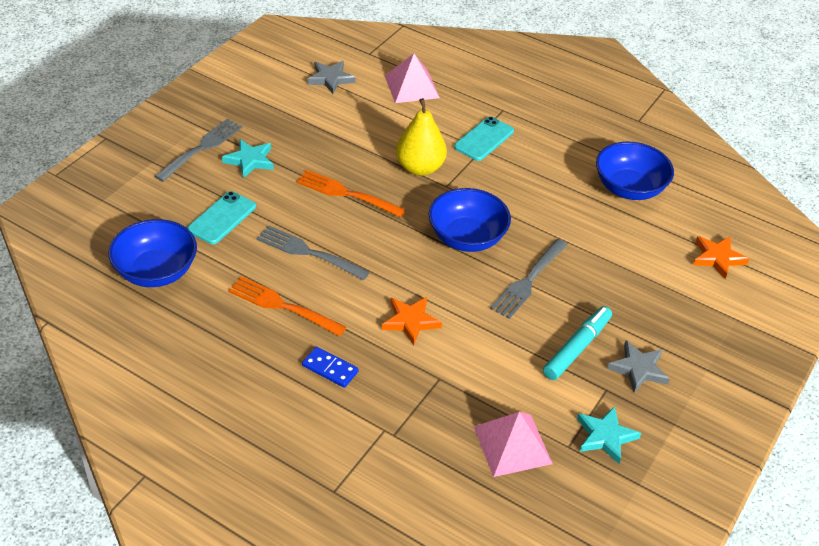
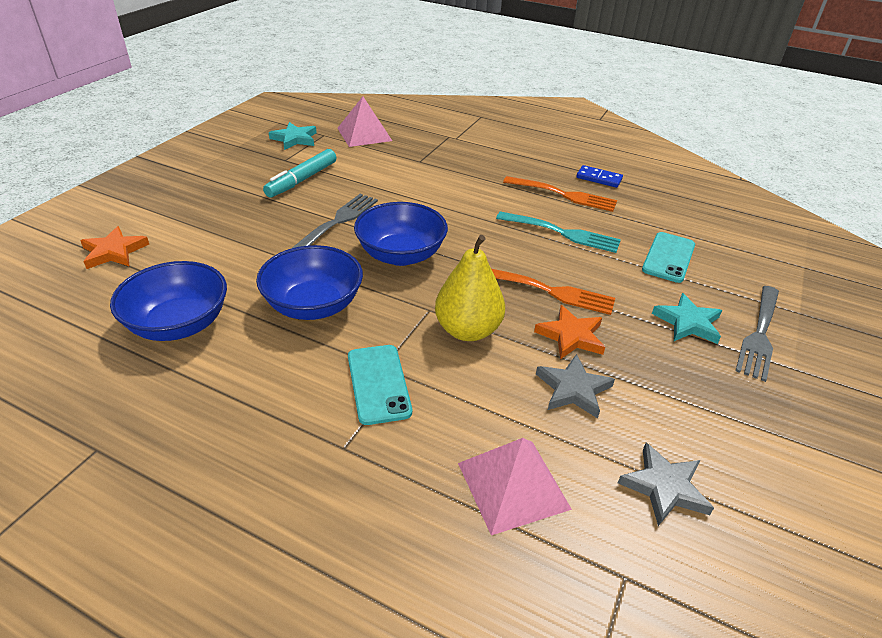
camera: 175 degrees right, 5 degrees down
blue bowl [108,219,197,287] -> blue bowl moved to [256,245,363,320]
grey fork [256,225,370,280] -> turquoise fork [496,211,621,253]
blue domino [302,347,359,388] -> blue domino moved to [576,165,623,188]
orange star [382,297,442,346] -> orange star moved to [534,305,605,359]
turquoise phone [454,116,514,161] -> turquoise phone turned 45 degrees counterclockwise [348,345,412,425]
grey star [607,341,670,393] -> grey star moved to [536,354,615,418]

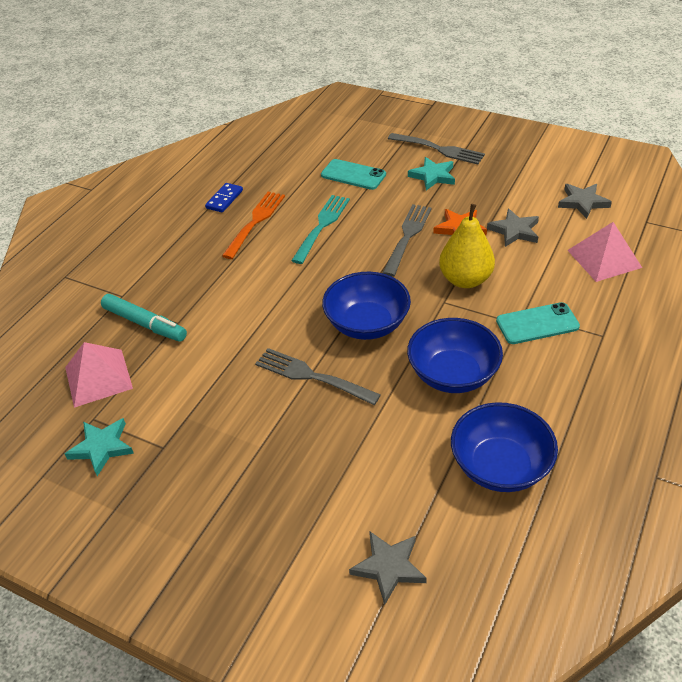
camera: 85 degrees left, 5 degrees up
orange star [80,226,149,269] -> grey star [349,531,427,605]
turquoise marker [263,149,336,198] -> turquoise marker moved to [101,294,187,342]
orange fork [491,269,615,315] -> grey fork [383,204,432,276]

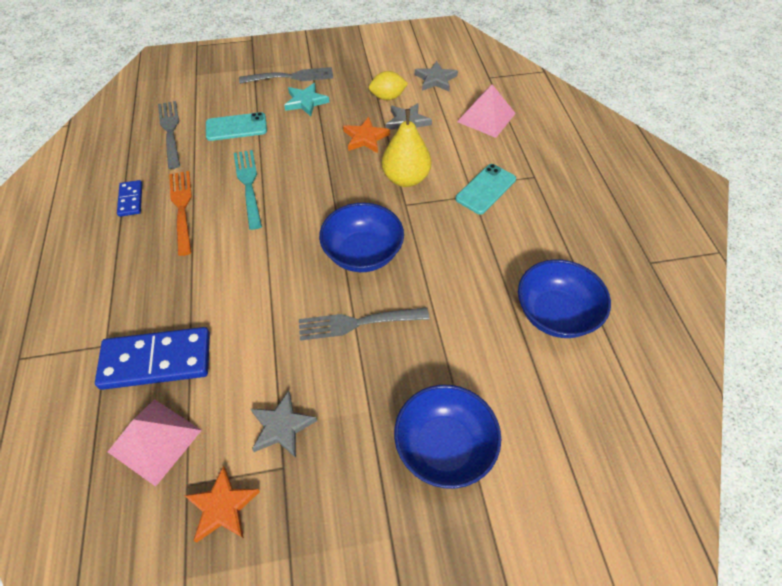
camera: 40 degrees left, 10 degrees up
turquoise star [65,418,134,476] -> orange star [184,466,260,543]
turquoise marker [101,294,187,342] -> blue domino [95,327,210,390]
grey star [349,531,427,605] -> grey star moved to [251,391,317,458]
grey fork [383,204,432,276] -> grey fork moved to [158,101,180,169]
blue bowl [407,318,503,393] -> blue bowl moved to [394,385,501,489]
none -> yellow lemon [369,71,408,100]

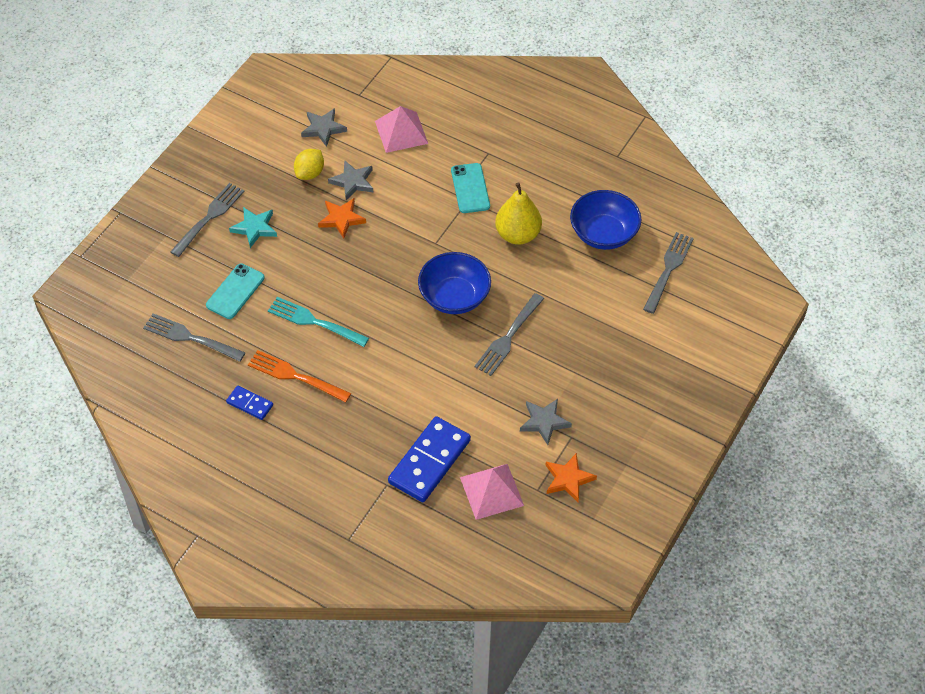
camera: 50 degrees left, 0 degrees up
yellow pear [382,109,431,187] -> yellow pear moved to [495,182,542,245]
blue bowl [394,385,501,489] -> none
none -> grey fork [643,232,694,314]

